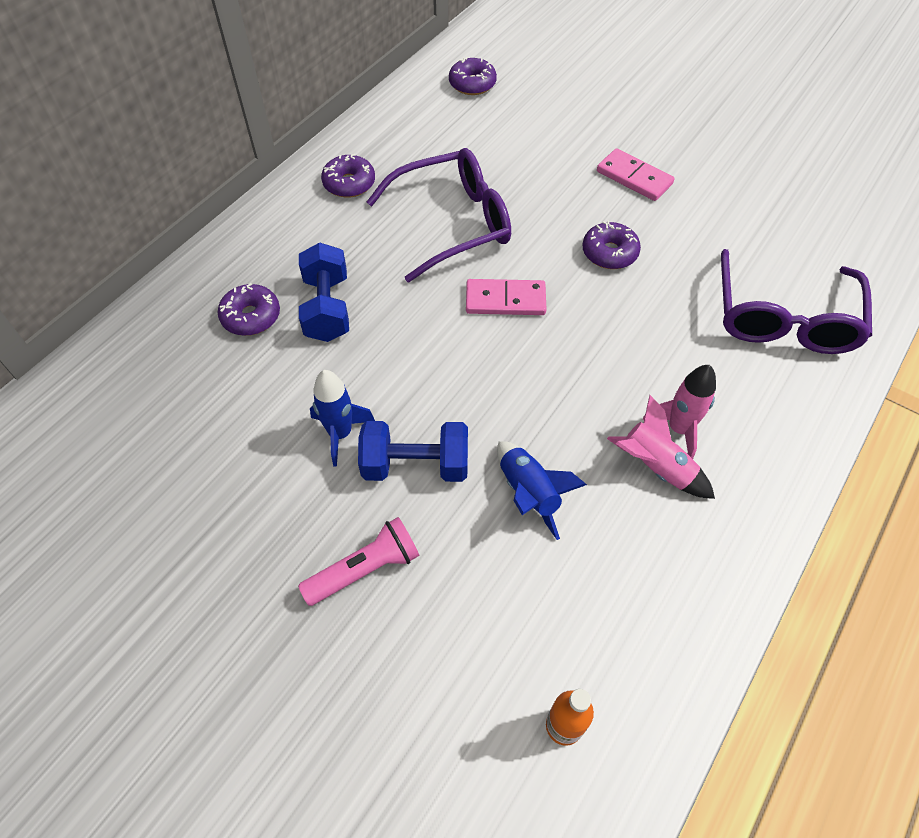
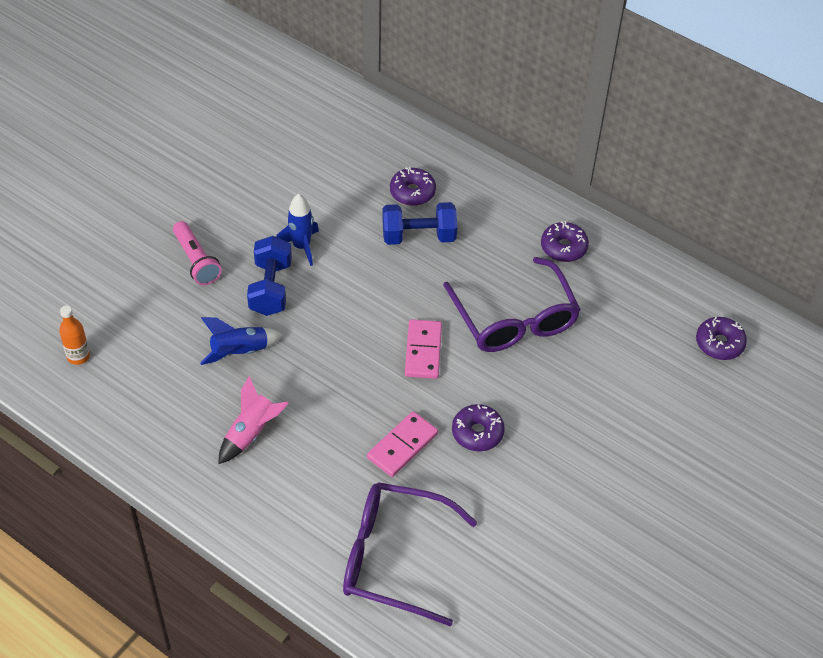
camera: 90 degrees right, 5 degrees down
pink domino [597,148,675,201] -> pink domino moved to [367,411,438,477]
pink rocket [643,365,716,459] -> none

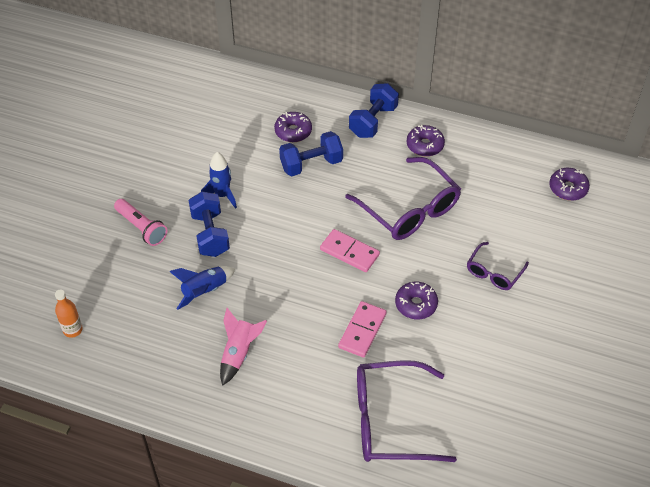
camera: 15 degrees left, 0 degrees up
pink domino [405,319,442,379] -> pink domino turned 45 degrees counterclockwise [320,229,380,272]
none -> blue dumbbell [349,83,399,138]
none -> purple glasses [467,242,529,290]

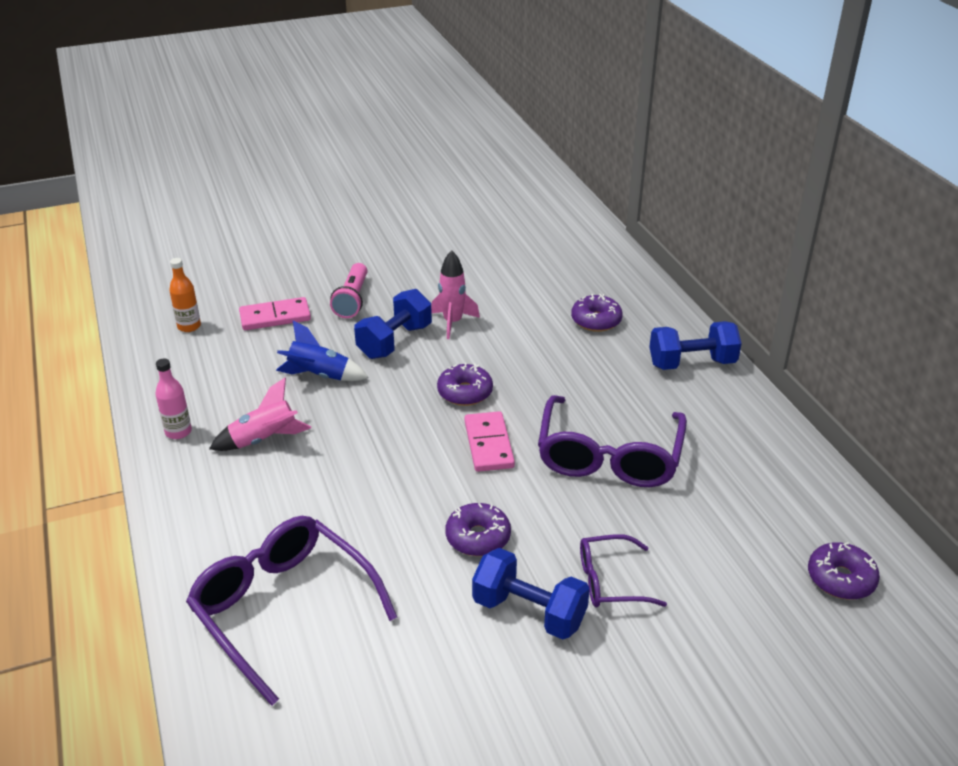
camera: 50 degrees right, 15 degrees down
blue rocket [201,152,237,209] -> pink rocket [431,250,480,339]
blue dumbbell [279,131,343,177] -> blue dumbbell moved to [472,548,590,640]
pink domino [338,301,387,357] -> pink domino moved to [239,297,311,330]
purple donut [407,125,445,157] -> purple donut moved to [437,363,493,406]
none -> pink bottle [155,358,192,439]

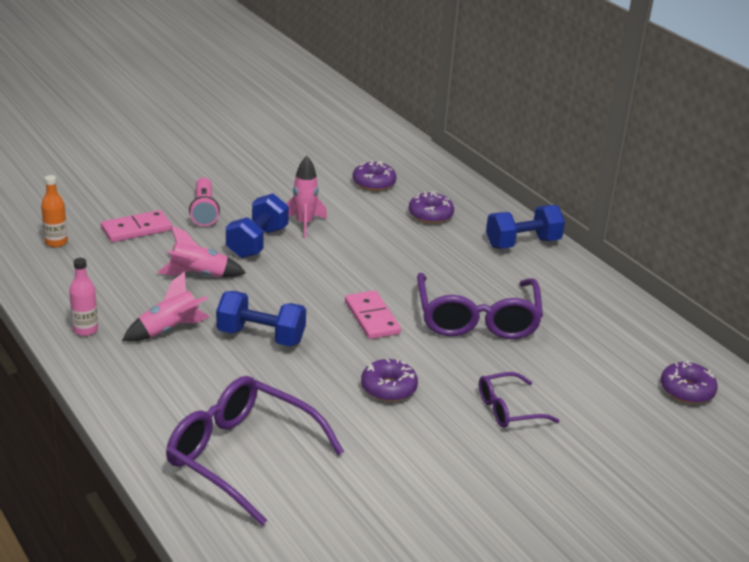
camera: 15 degrees left, 5 degrees down
blue rocket [276,321,369,381] -> pink rocket [157,225,246,277]
purple donut [437,363,493,406] -> purple donut moved to [353,161,397,191]
blue dumbbell [472,548,590,640] -> blue dumbbell moved to [216,291,306,346]

